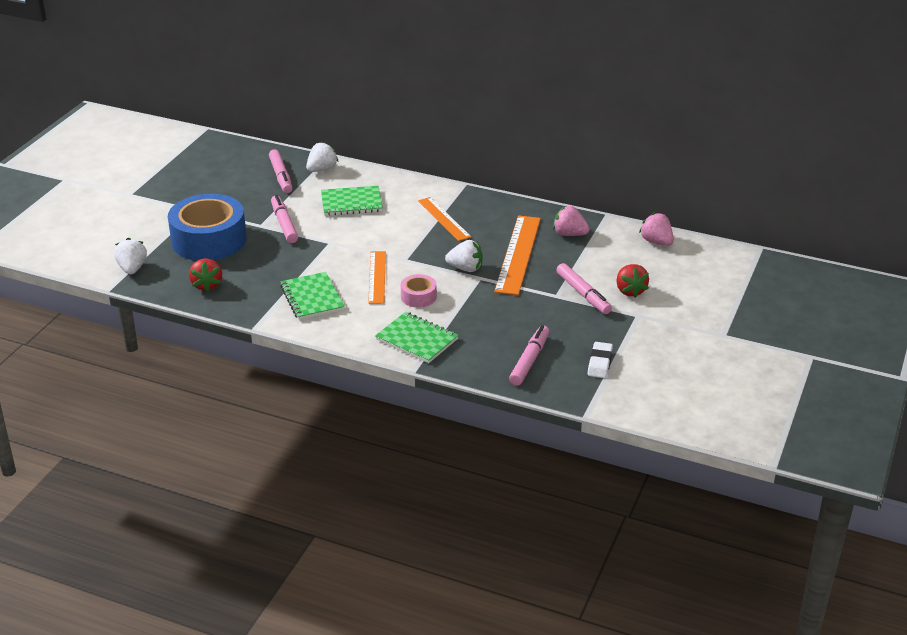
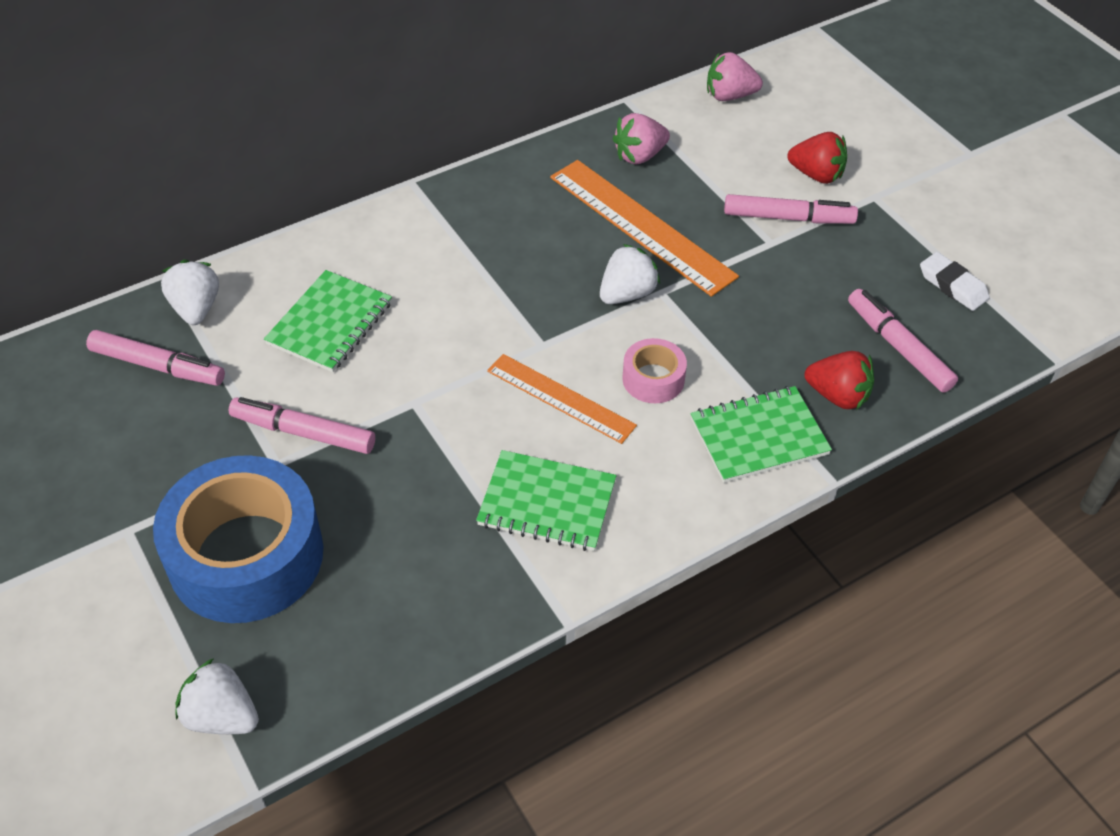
camera: 55 degrees left, 15 degrees up
red strawberry [189,258,222,292] -> red strawberry moved to [805,351,874,410]
orange ruler [418,197,471,241] -> none

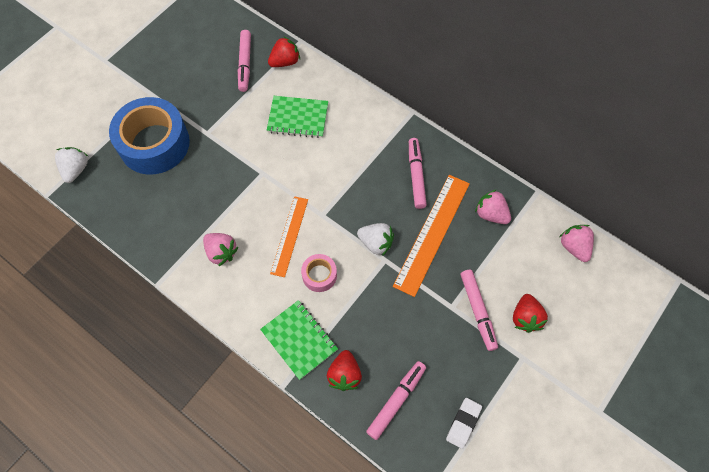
camera: 70 degrees right, 15 degrees up
white strawberry [161,260,219,325] -> red strawberry [268,36,300,67]
pink marker [229,397,375,454] -> pink marker moved to [409,138,427,209]
green notebook [476,450,617,551] -> pink strawberry [203,233,239,267]

